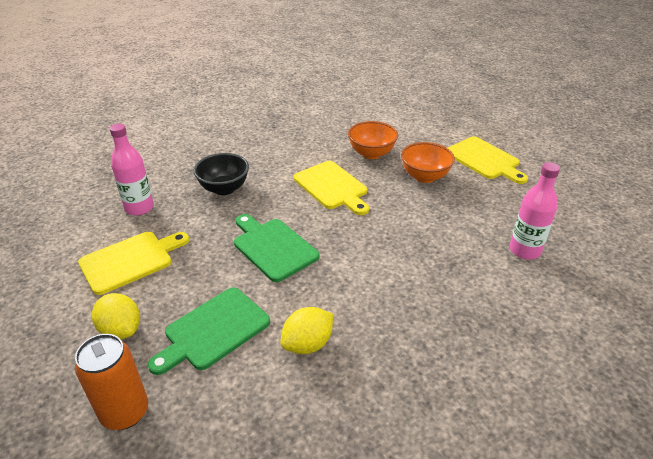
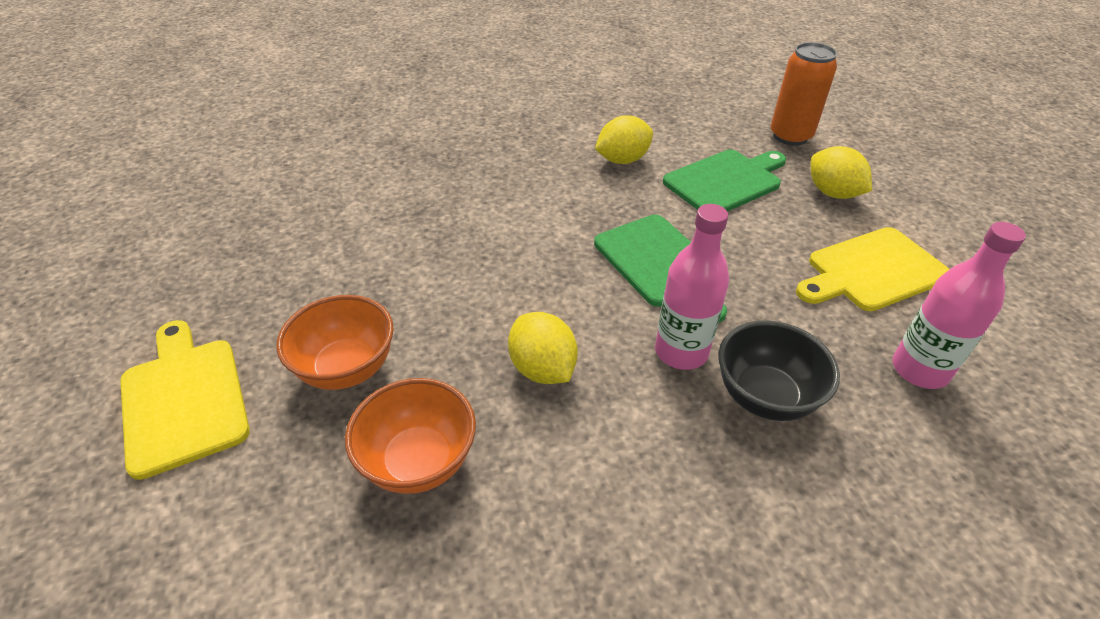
camera: 170 degrees left, 5 degrees up
yellow cutting board [294,161,369,215] -> yellow lemon [508,312,578,384]
pink bottle [509,162,560,260] -> pink bottle moved to [655,204,729,370]

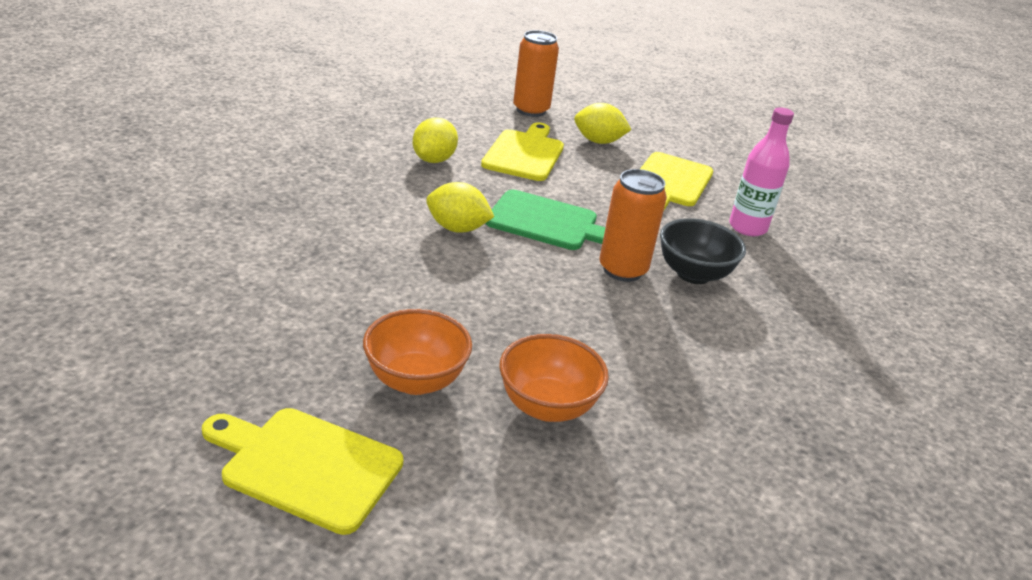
camera: 45 degrees left, 10 degrees down
yellow lemon [508,312,578,384] -> yellow lemon moved to [426,182,494,233]
pink bottle [655,204,729,370] -> orange can [600,169,667,282]
green cutting board [663,150,786,212] -> yellow cutting board [481,122,564,181]

